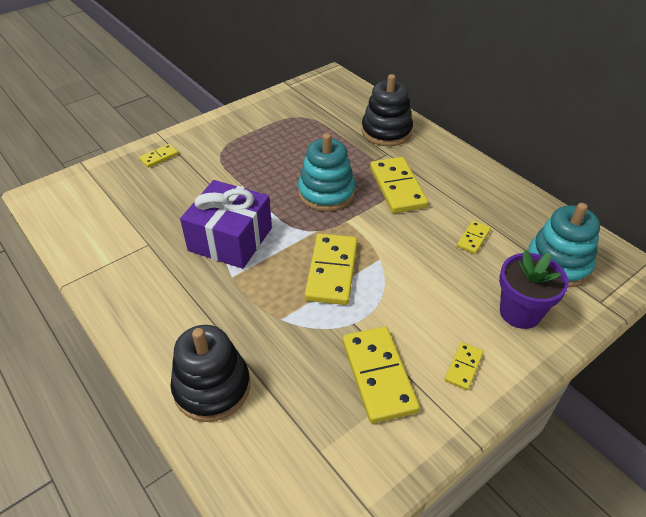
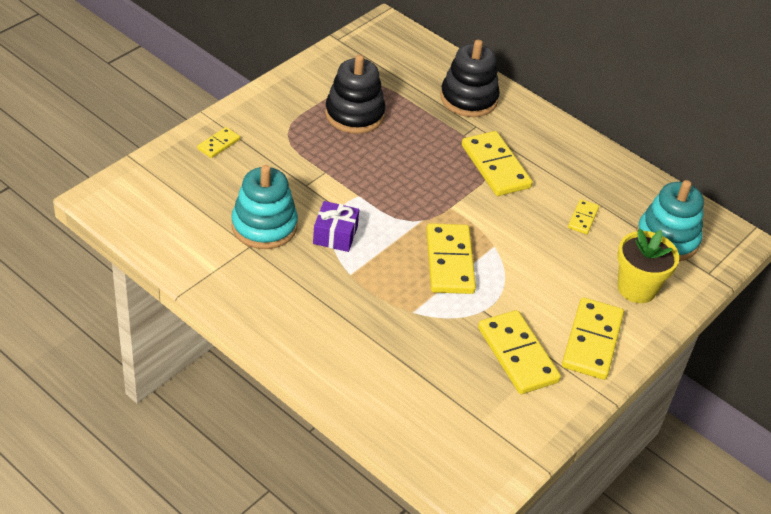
camera: 15 degrees left, 0 degrees up
black stacking toy [170,325,250,422] -> black stacking toy moved to [325,55,386,134]
purple gift [180,180,272,269] -> purple gift [313,201,359,252], size x0.56
turquoise stacking toy [298,133,355,212] -> turquoise stacking toy moved to [231,165,298,249]
yellow domino [444,342,484,390] -> yellow domino [562,297,624,380], size x1.98
purple flower pot [499,250,569,329] -> yellow flower pot [617,228,679,303]

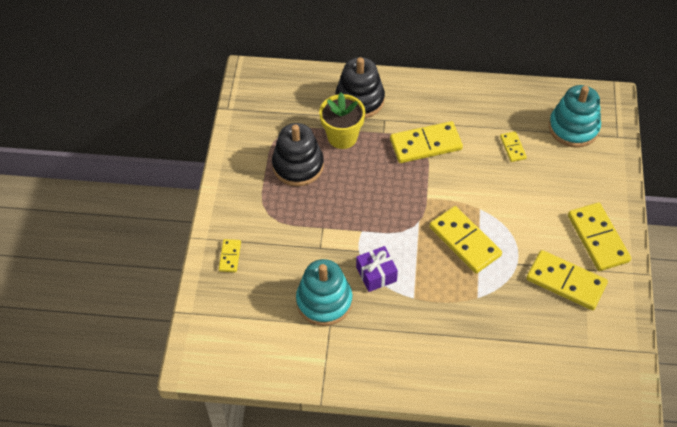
camera: 30 degrees left, 10 degrees up
yellow domino [462,131,533,196] -> yellow domino turned 45 degrees counterclockwise [390,121,463,163]
yellow flower pot [617,228,679,303] -> yellow flower pot moved to [319,92,365,149]

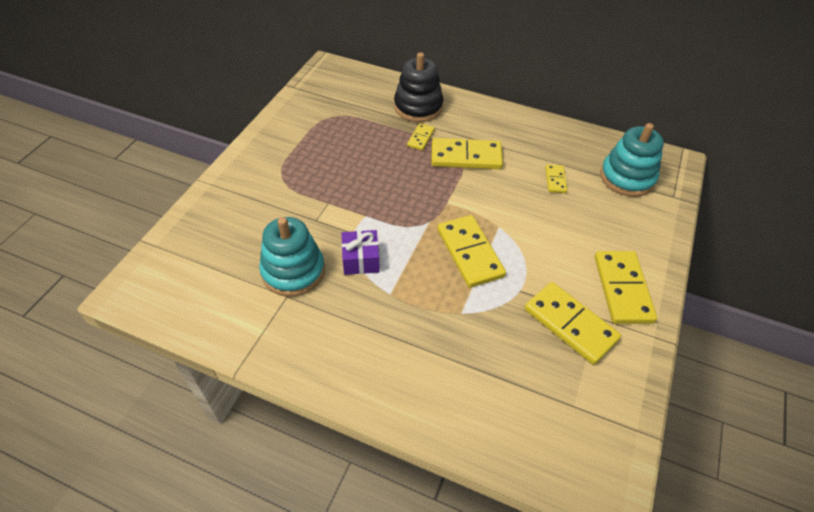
camera: 15 degrees right, 5 degrees down
yellow domino [219,239,241,272] -> yellow domino moved to [407,123,435,150]
black stacking toy [272,123,324,186] -> none
yellow flower pot [319,92,365,149] -> none

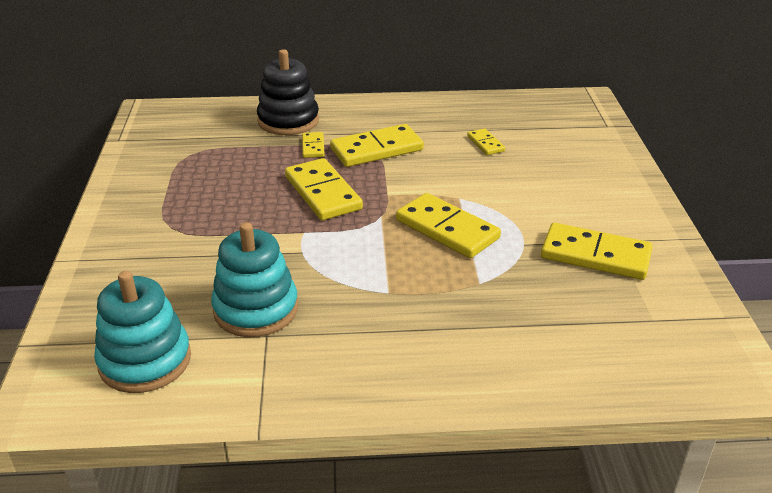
camera: 25 degrees left, 15 degrees down
purple gift [341,230,380,275] -> none
yellow domino [595,251,657,324] -> yellow domino moved to [285,158,363,220]
turquoise stacking toy [600,123,664,197] -> turquoise stacking toy moved to [94,271,191,393]

